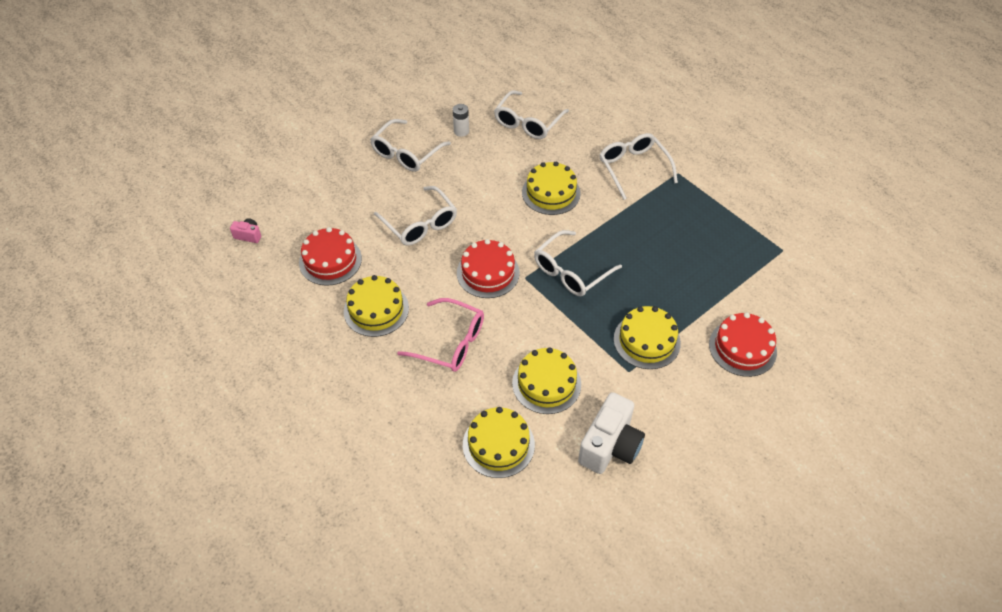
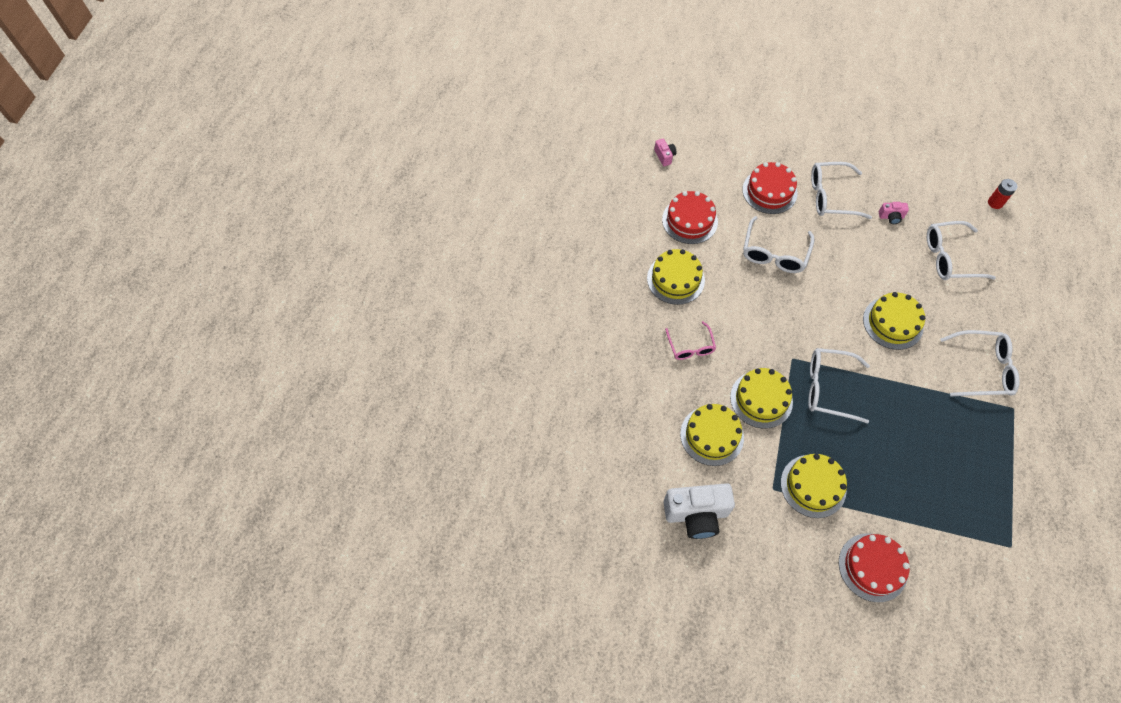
camera: 55 degrees right, 10 degrees up
pink glasses [397,298,484,372] -> pink glasses [665,321,716,360], size x0.64
white battery [453,104,469,137] -> pink camera [879,202,909,224]
red cake [457,239,520,298] -> red cake moved to [742,162,798,214]
yellow cake [463,407,535,478] -> yellow cake moved to [730,368,793,429]
white glasses [600,133,678,200] -> white glasses turned 60 degrees clockwise [940,330,1020,396]
none -> red battery [988,179,1017,209]

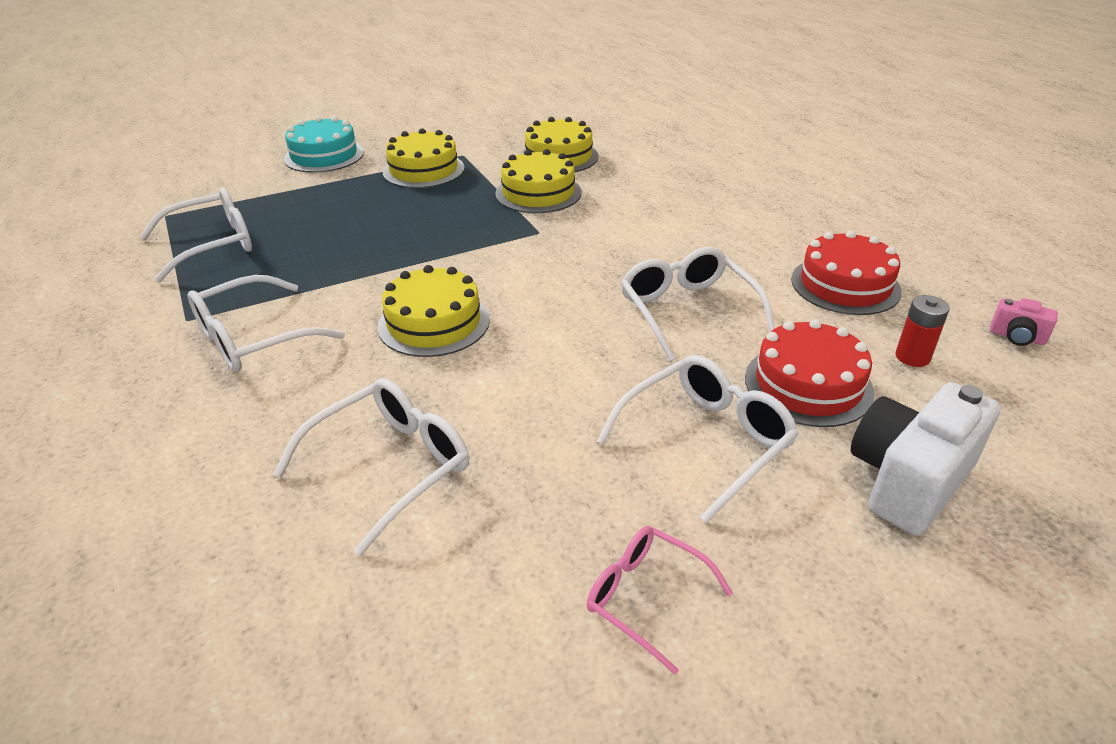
camera: 140 degrees right, 25 degrees down
yellow cake [647,249,705,305] -> none
white camera [663,483,735,539] -> white camera moved to [851,382,1001,536]
pink glasses [665,321,716,360] -> pink glasses moved to [587,526,733,675]
white glasses [808,348,870,424] -> white glasses moved to [140,187,252,283]
red cake [839,533,910,602] -> turquoise cake [284,116,364,173]
pink camera [879,202,909,224] -> none
red battery [988,179,1017,209] -> red battery moved to [895,295,950,367]

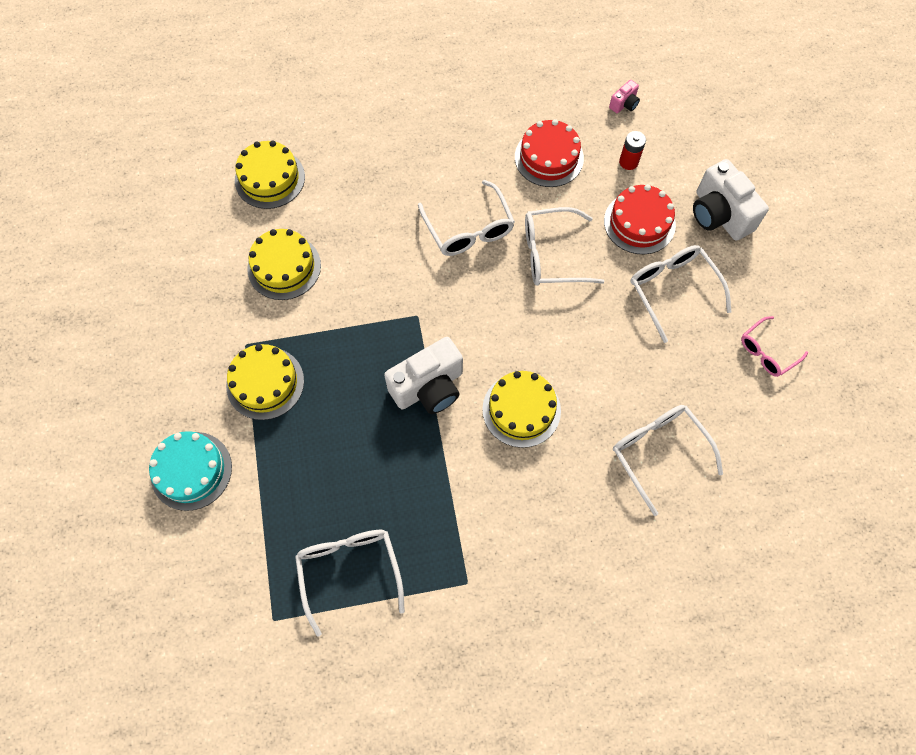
camera: 75 degrees left, 30 degrees up
white glasses [188,275,345,372] -> white glasses moved to [418,180,515,256]
yellow cake [495,149,582,213] -> yellow cake moved to [235,140,305,209]
none -> white camera [384,337,463,414]

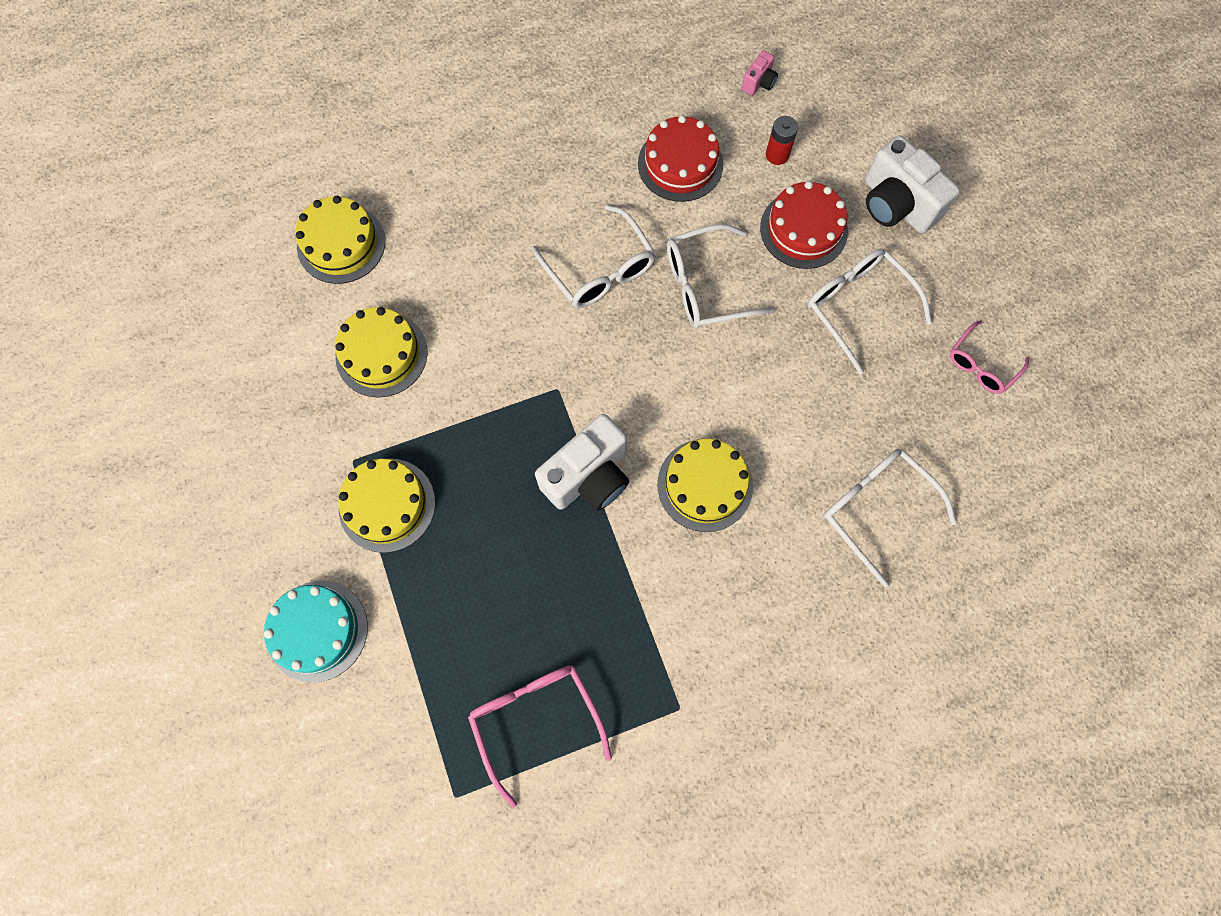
camera: 10 degrees left, 5 degrees up
white glasses [295,530,405,637] -> pink glasses [468,665,612,808]

